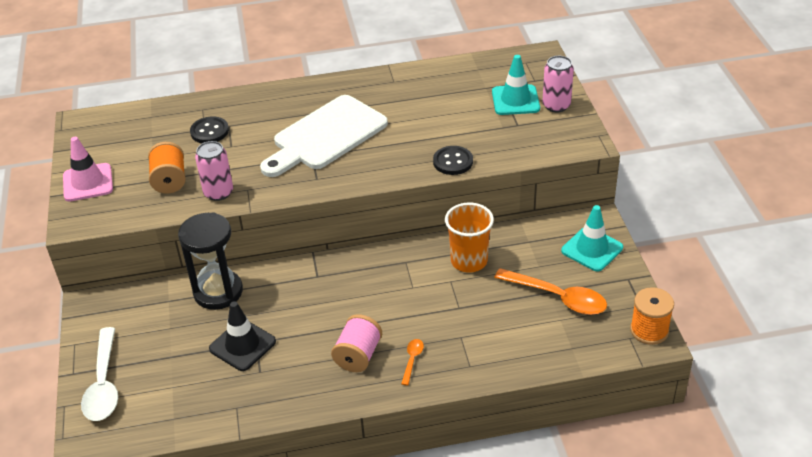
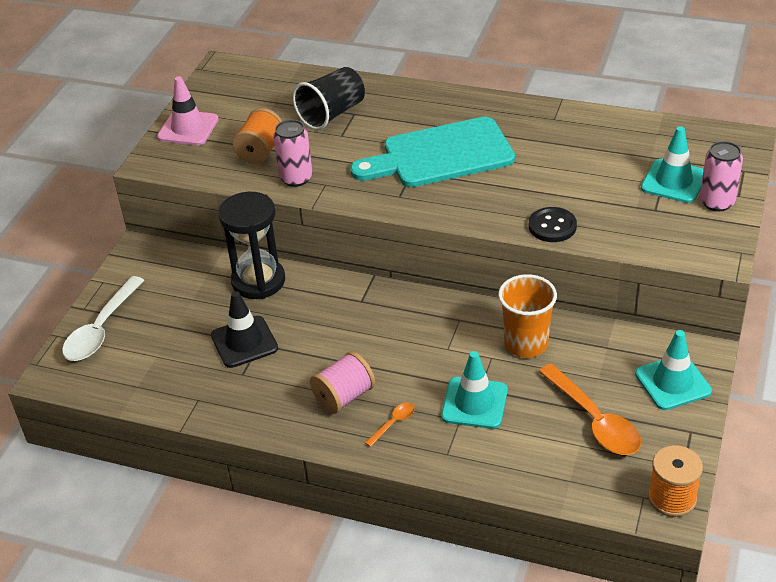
camera: 30 degrees right, 0 degrees up
black button [190,117,229,143] -> black cup [293,67,365,130]
white cutting board [260,95,388,177] -> turquoise cutting board [350,117,515,187]
none -> turquoise traffic cone [441,351,508,429]

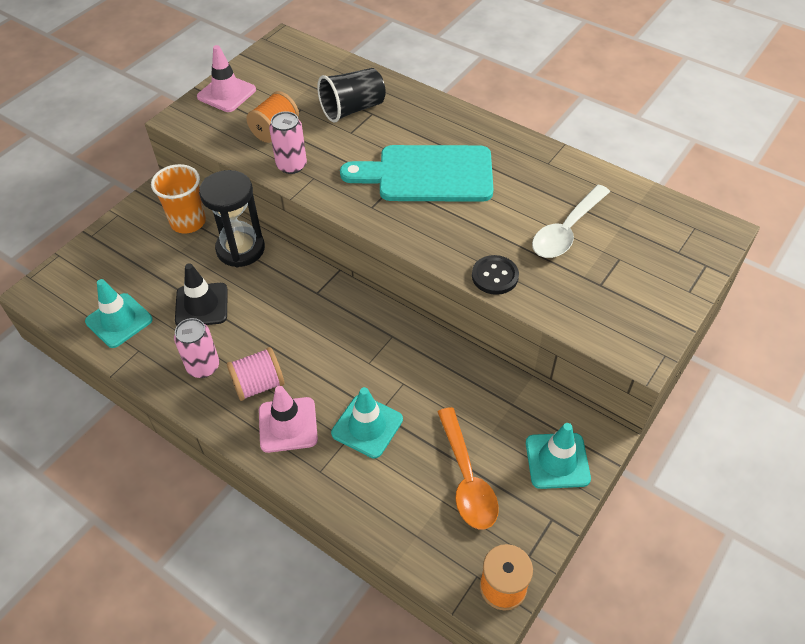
camera: 15 degrees right, 10 degrees up
white spoon [62,276,145,361] -> white spoon moved to [532,185,610,258]
orange spoon [365,402,415,447] -> pink traffic cone [259,386,318,453]
orange cup [498,274,557,358] -> orange cup moved to [151,164,206,233]
turquoise traffic cone [641,126,704,203] -> turquoise traffic cone moved to [85,279,153,348]
pink can [700,141,743,211] -> pink can moved to [174,318,219,378]

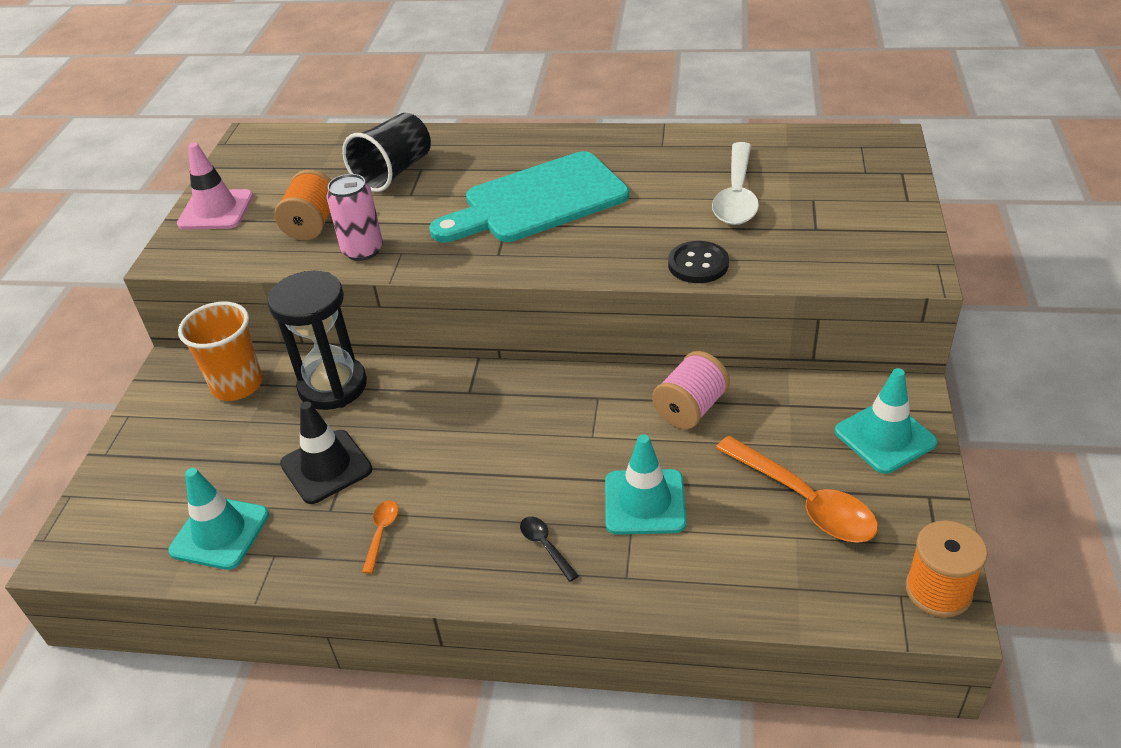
camera: 25 degrees left, 10 degrees down
pink can [174,318,219,378] -> orange spoon [362,500,398,574]
pink spool [227,347,284,401] -> pink spool moved to [652,351,730,429]
pink traffic cone [259,386,318,453] -> black spoon [520,517,579,582]

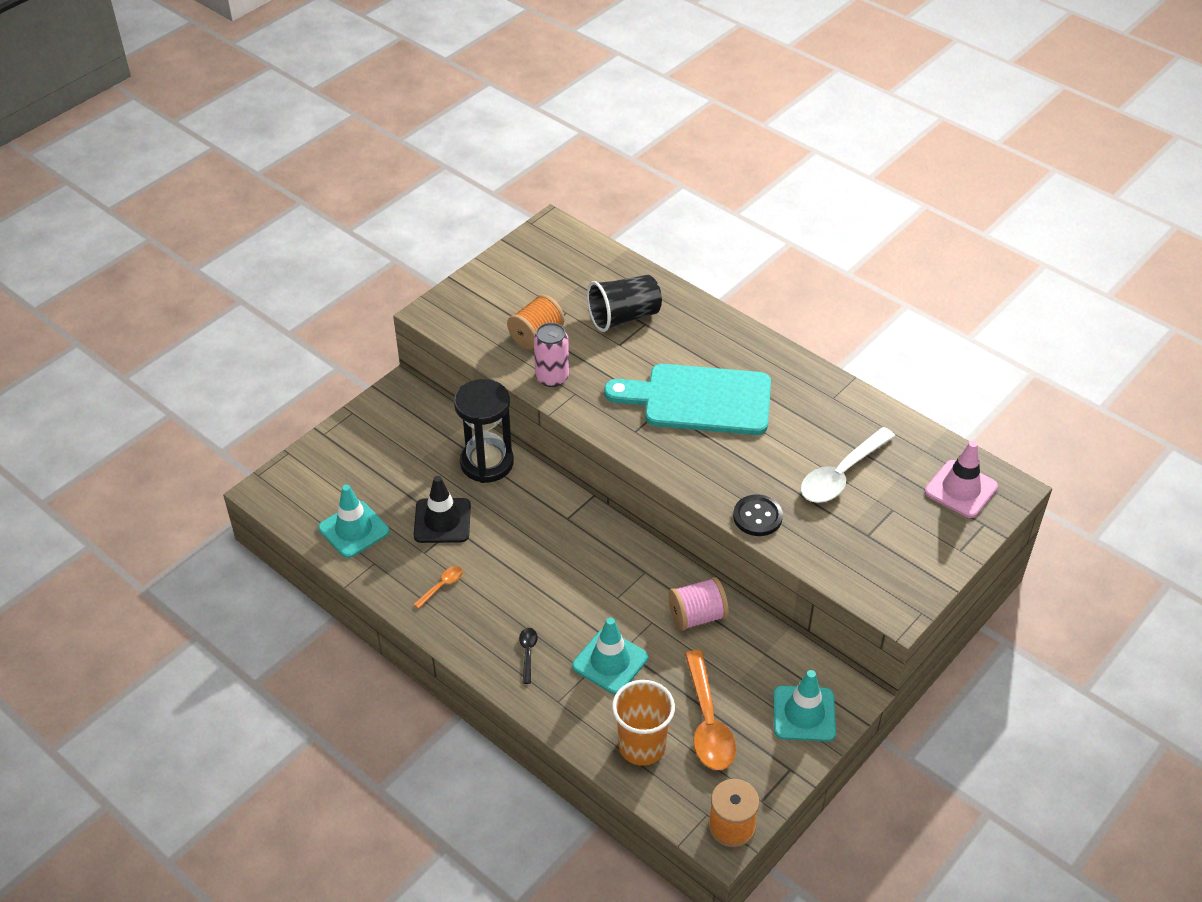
camera: 30 degrees right, 5 degrees up
pink traffic cone [177,143,254,230] -> pink traffic cone moved to [925,441,998,518]
orange cup [178,301,263,401] -> orange cup moved to [612,680,675,766]

